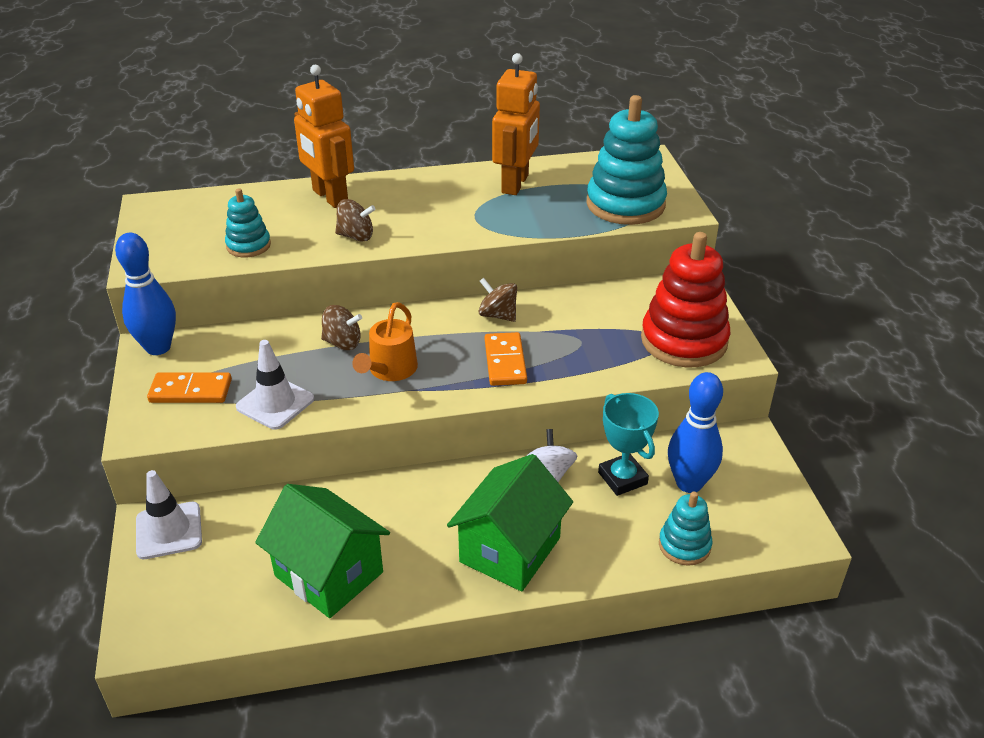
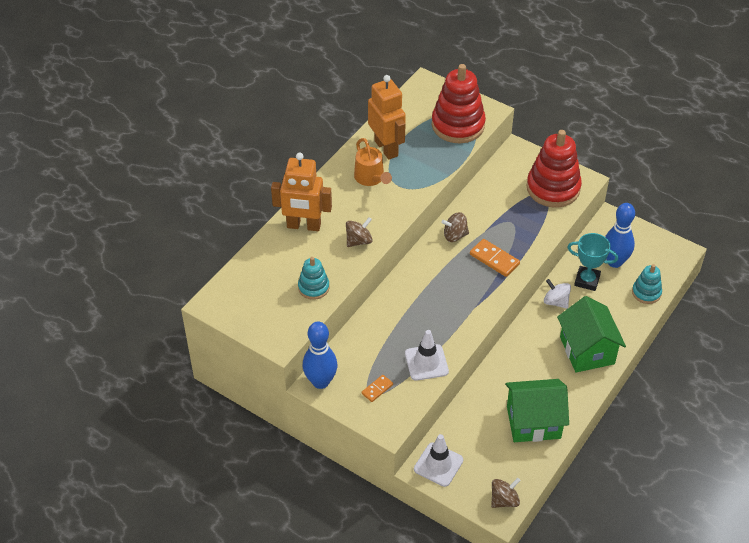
camera: 45 degrees left, 10 degrees up
orange domino [147,372,232,403] -> orange domino [361,375,393,402], size x0.61
brown spinning top [321,305,362,350] -> brown spinning top moved to [491,478,521,508]
orange watering can [352,302,418,381] -> orange watering can moved to [354,138,392,186]
turquoise stacking toy [587,95,667,225] -> red stacking toy [432,64,486,143]

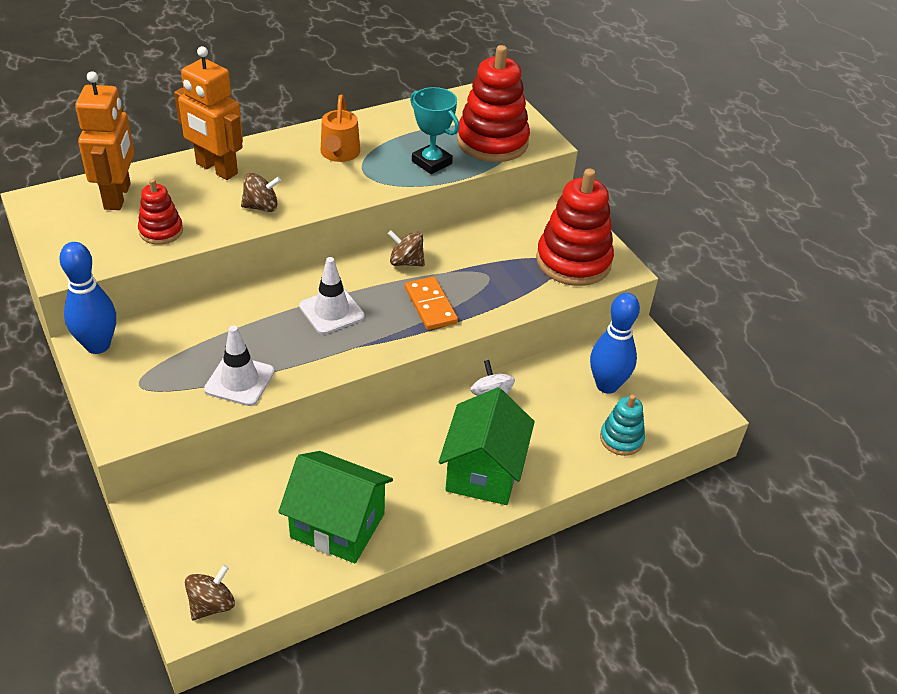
camera: 25 degrees right, 5 degrees down
turquoise stacking toy [298,257,329,300] -> red stacking toy [138,179,183,245]
orange domino [361,375,393,402] -> none
orange robot [368,75,406,160] -> orange robot moved to [75,71,134,210]
white traffic cone [414,434,463,487] -> white traffic cone moved to [299,257,365,335]
brown spinning top [491,478,521,508] -> brown spinning top turned 45 degrees counterclockwise [185,565,235,620]
turquoise trophy [567,233,618,291] -> turquoise trophy moved to [410,87,459,174]

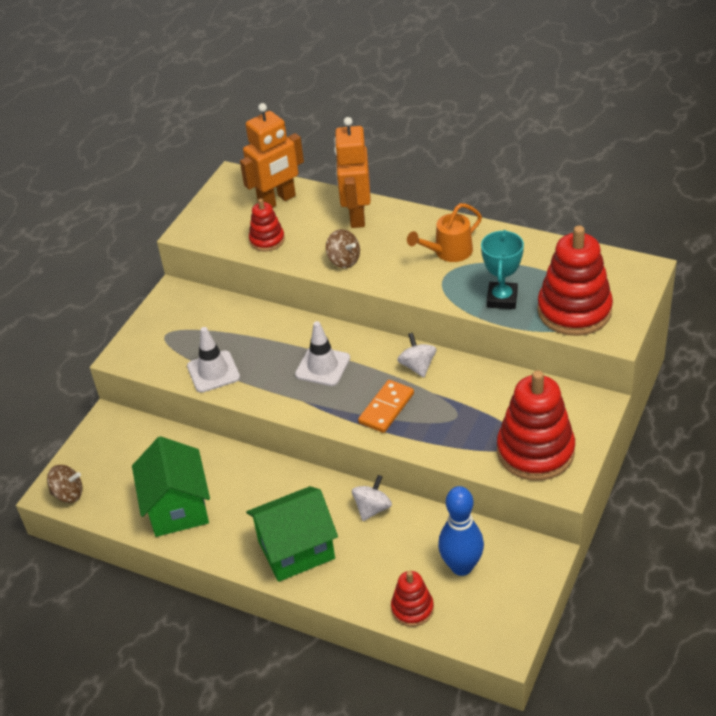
camera: 60 degrees right, 0 degrees up
blue bowling pin [59,242,116,354] -> none
brown spinning top [388,230,425,266] -> white spinning top [397,333,437,378]
turquoise stacking toy [600,394,645,456] -> red stacking toy [391,571,434,627]

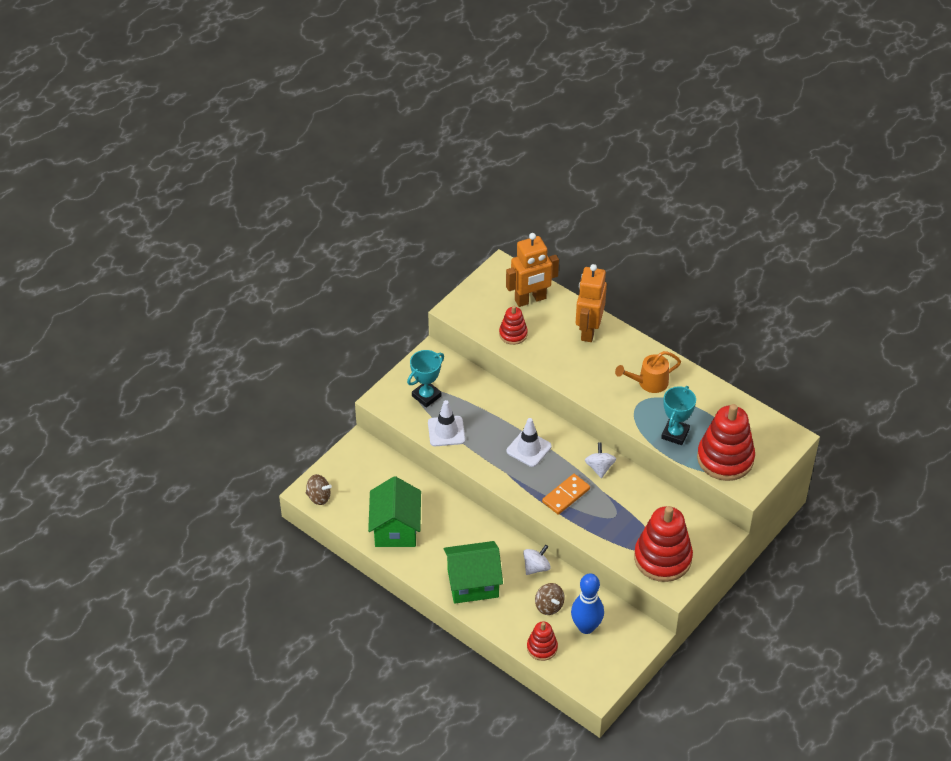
camera: 10 degrees right, 5 degrees up
brown spinning top [326,229,360,268] -> brown spinning top moved to [535,583,565,615]
none -> turquoise trophy [407,350,444,408]

